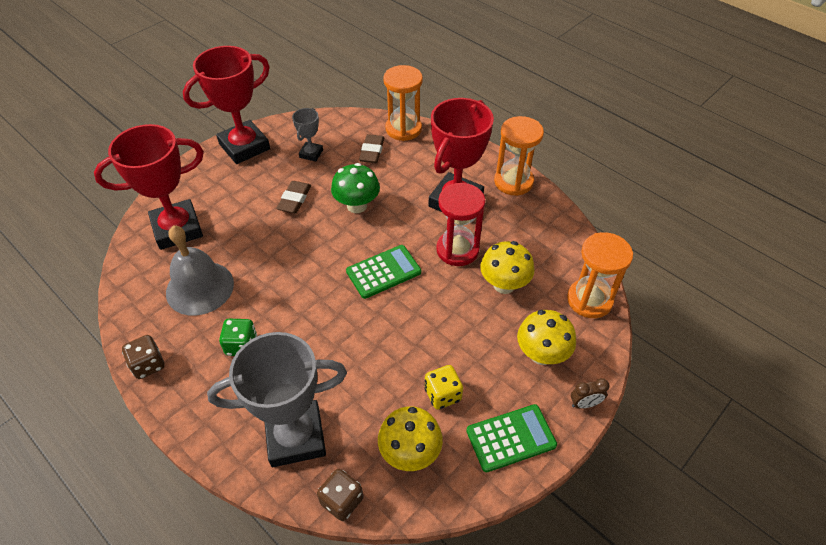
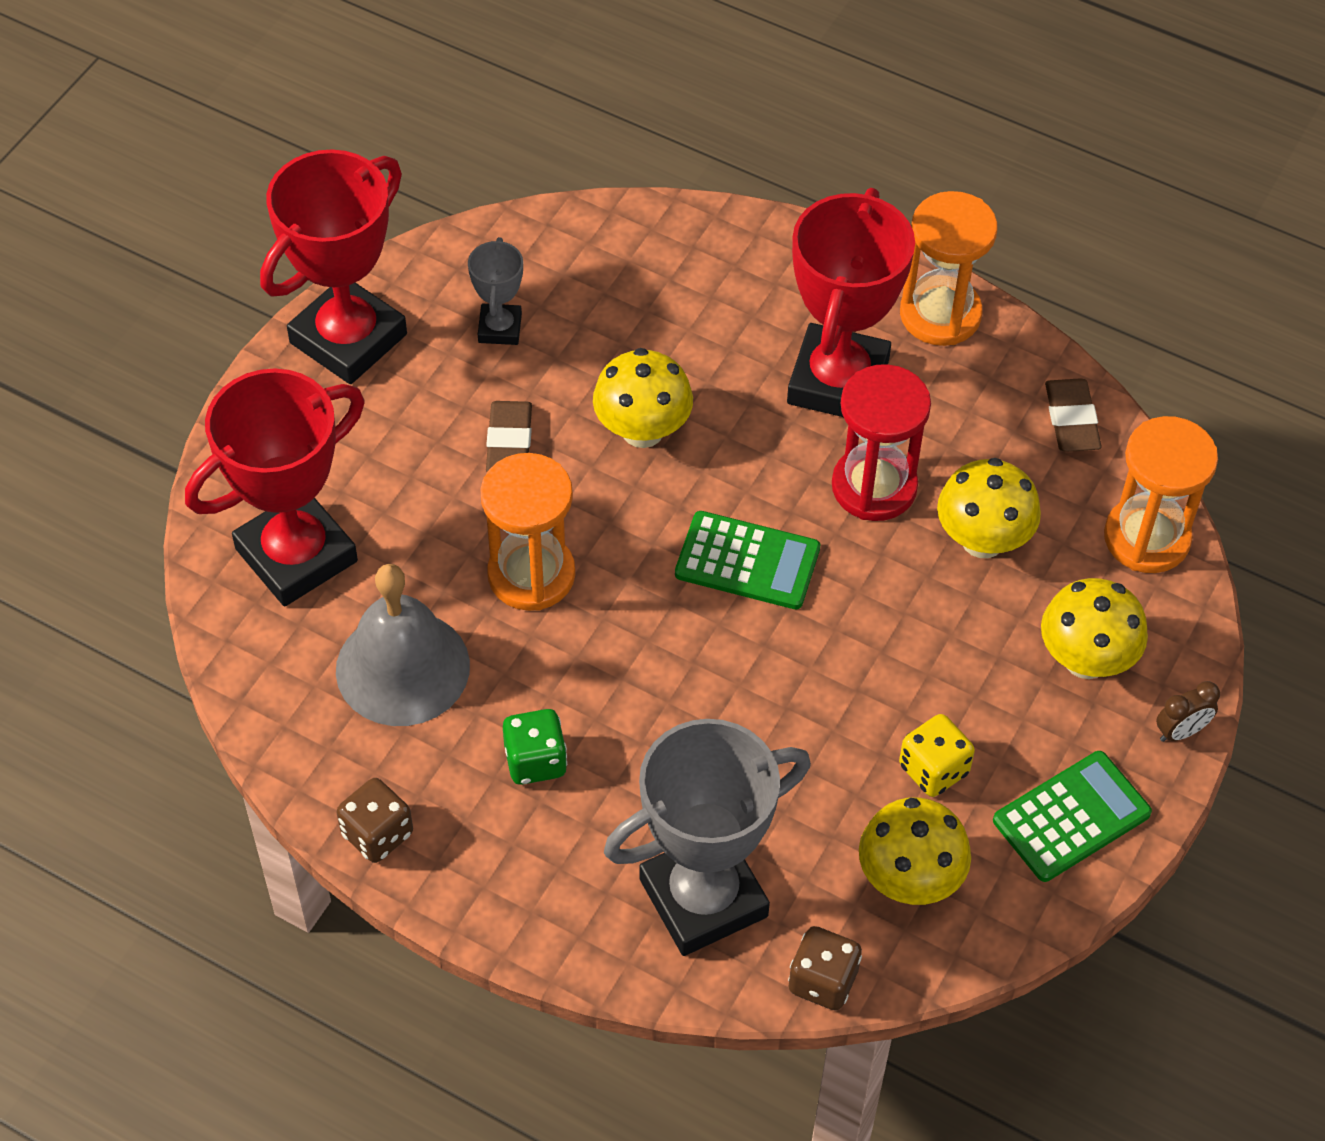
camera: 15 degrees left, 5 degrees up
green mushroom [331,163,380,213] -> yellow mushroom [593,348,693,448]
green calculator [346,245,421,299] -> green calculator turned 60 degrees clockwise [675,511,820,609]
brown eraser [359,134,385,163] -> brown eraser moved to [1045,378,1102,452]
orange hourglass [383,65,423,141] -> orange hourglass moved to [480,453,575,611]

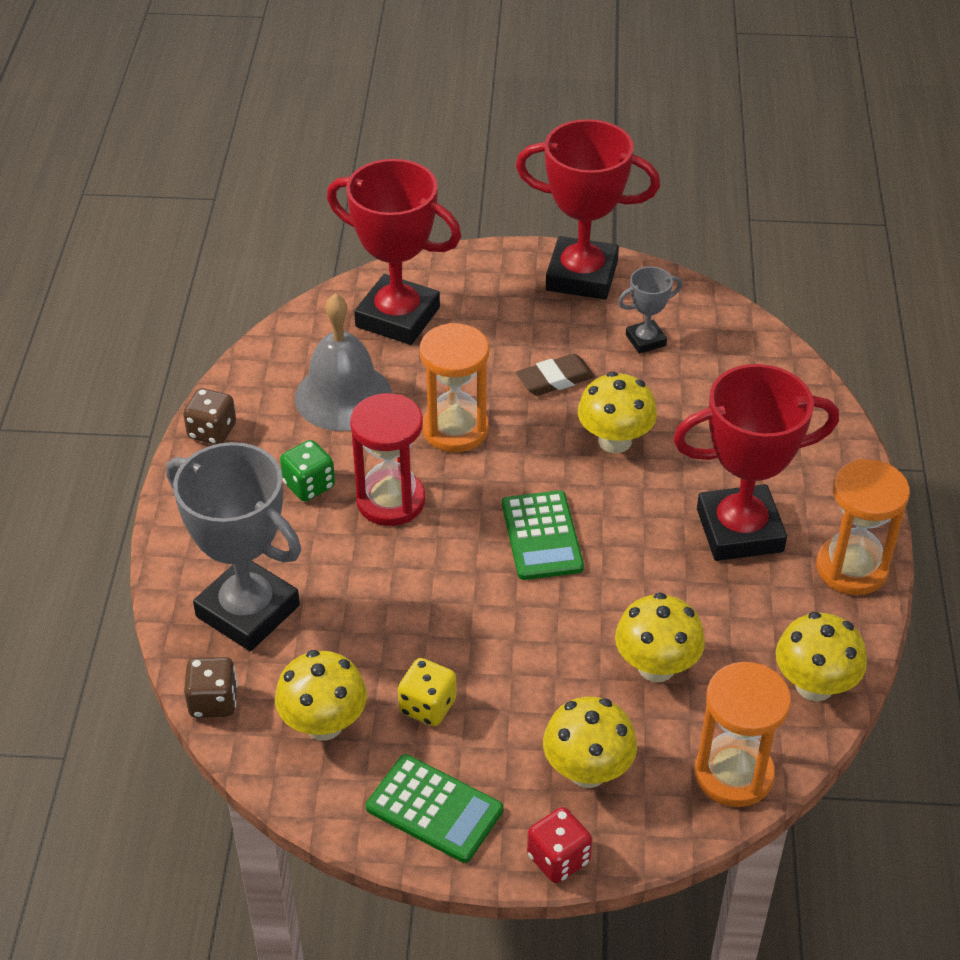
camera: 65 degrees right, 10 degrees down
red hourglass [832,364,931,521] -> red hourglass moved to [350,393,425,526]
brown eraser [1045,378,1102,452] -> yellow mushroom [776,612,867,701]
brown clock [1156,681,1220,742] -> red dice [527,807,592,883]

